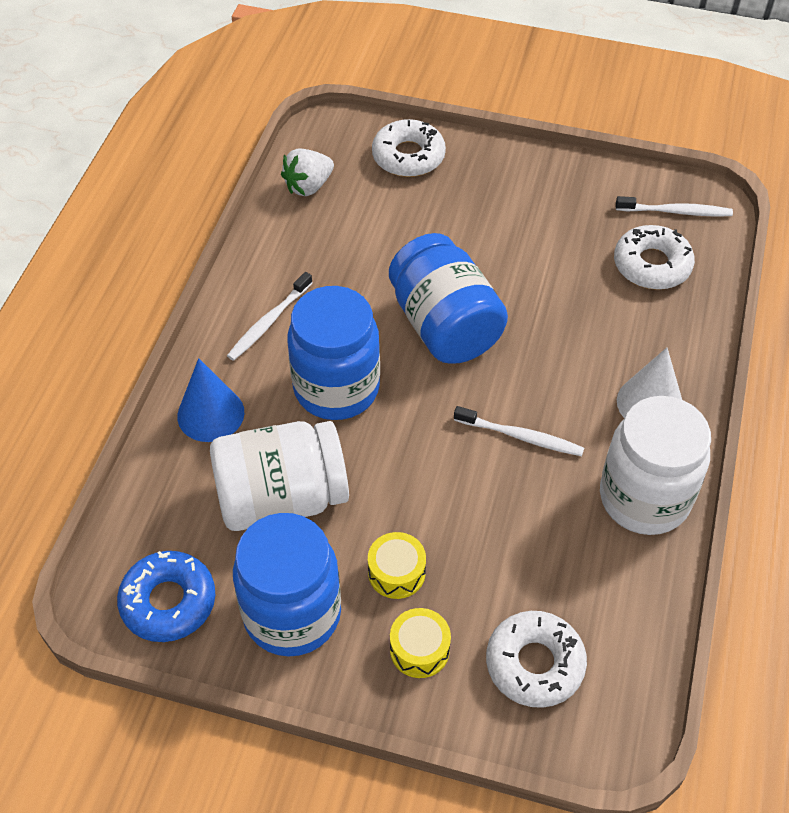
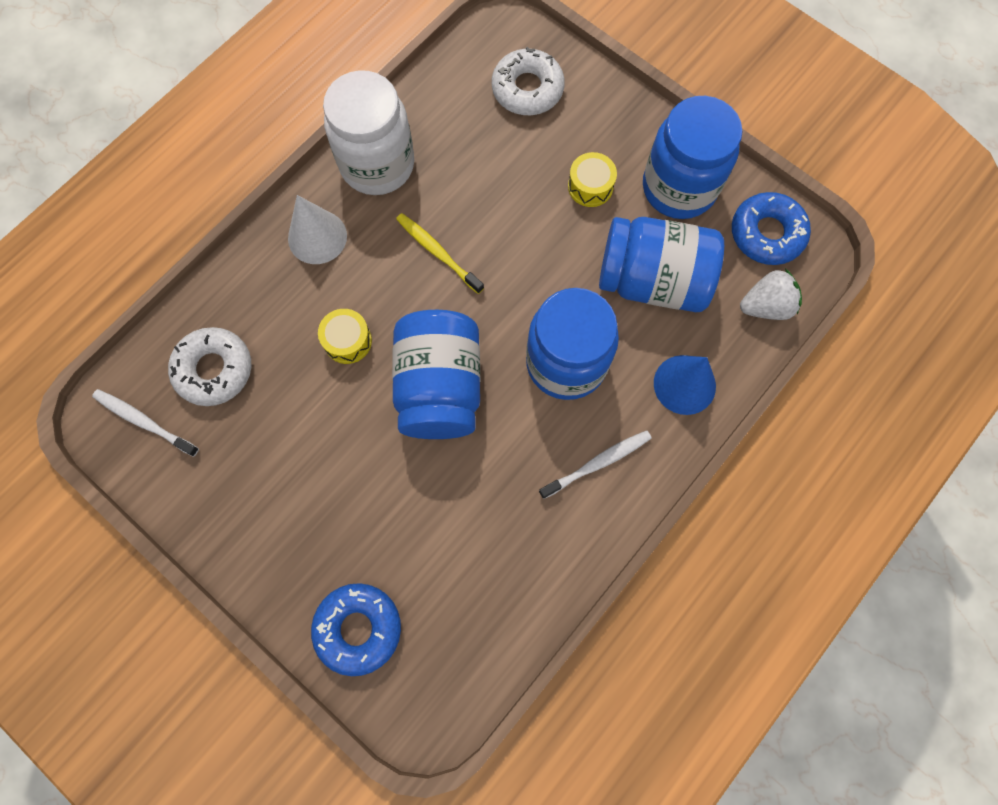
camera: 155 degrees left, 20 degrees up
white jar [210,421,349,531] -> blue jar [599,217,724,312]
white strawberry [281,148,334,196] -> white strawberry moved to [740,269,802,320]
white donut [372,119,446,177] -> blue donut [311,583,401,676]
yellow drum [390,608,451,678] -> yellow drum moved to [318,309,372,364]
white toothbrush [454,406,584,456] -> yellow toothbrush [396,213,484,294]

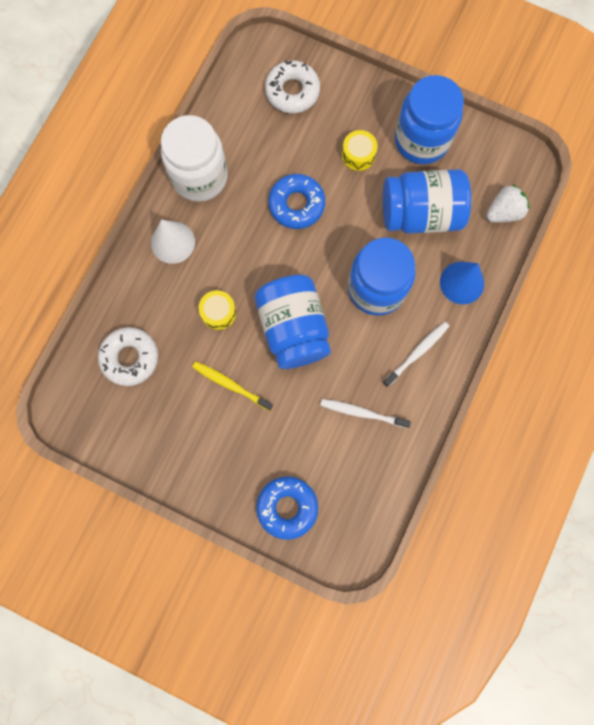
camera: 15 degrees left, 5 degrees up
white toothbrush [92,389,199,457] -> white toothbrush moved to [320,399,411,428]
yellow toothbrush [396,213,484,294] -> yellow toothbrush moved to [192,361,273,411]
blue donut [732,192,811,265] -> blue donut moved to [268,174,325,229]

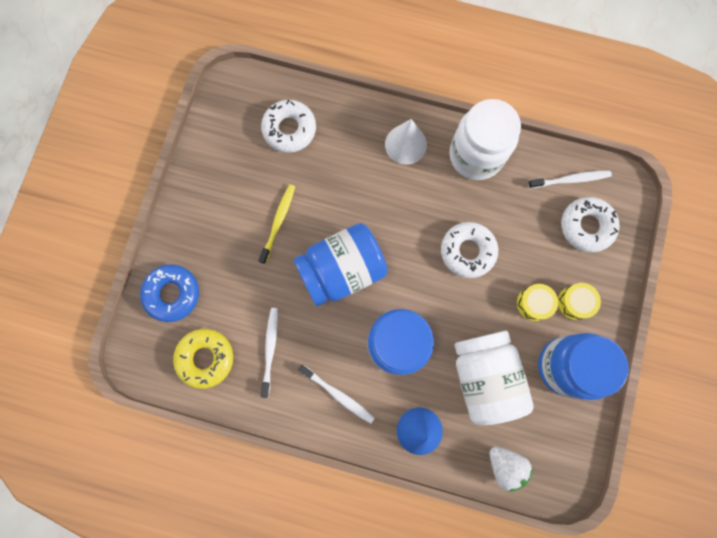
camera: 80 degrees right, 0 degrees up
yellow drum [199,290,236,330] -> yellow drum moved to [558,283,601,320]
blue donut [268,174,325,229] -> white donut [441,222,498,278]
blue jar [383,169,471,234] -> white jar [454,331,534,425]
none -> yellow donut [173,329,233,389]
none -> white toothbrush [528,171,612,188]

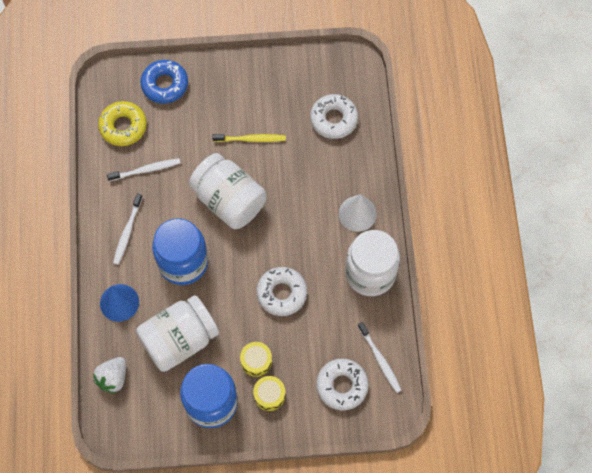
camera: 70 degrees right, 10 degrees down
blue jar [294,223,388,306] -> white jar [189,153,267,229]

